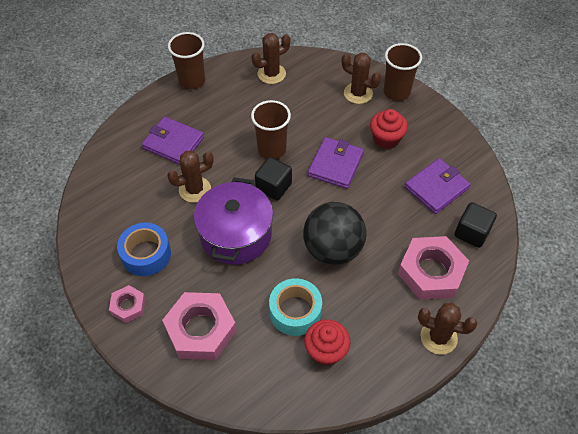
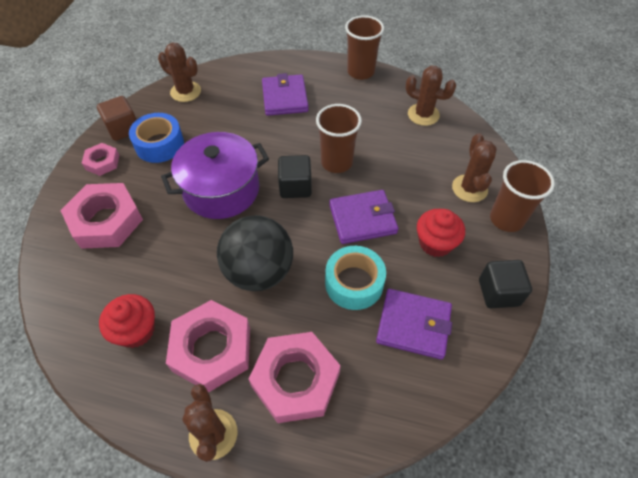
camera: 55 degrees right, 0 degrees up
brown cactus [167,151,214,203] -> brown cactus moved to [158,43,201,102]
turquoise tape [269,278,322,336] -> turquoise tape moved to [325,246,386,310]
black cube [455,202,497,248] -> black cube moved to [479,260,532,308]
none -> brown cube [97,96,137,141]
none -> pink nut [166,300,250,393]

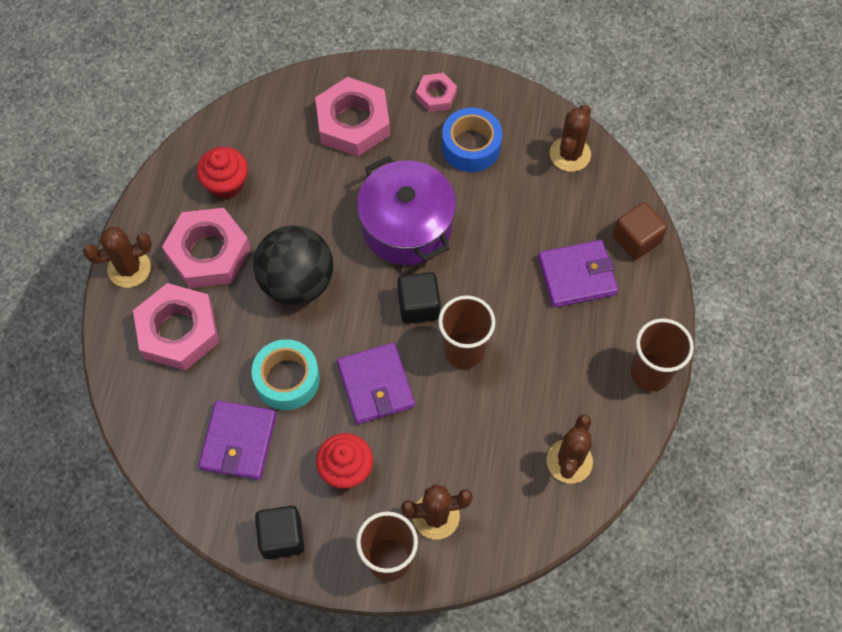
camera: 85 degrees right, 10 degrees up
brown cube [97,96,137,141] -> brown cube moved to [613,202,667,260]

